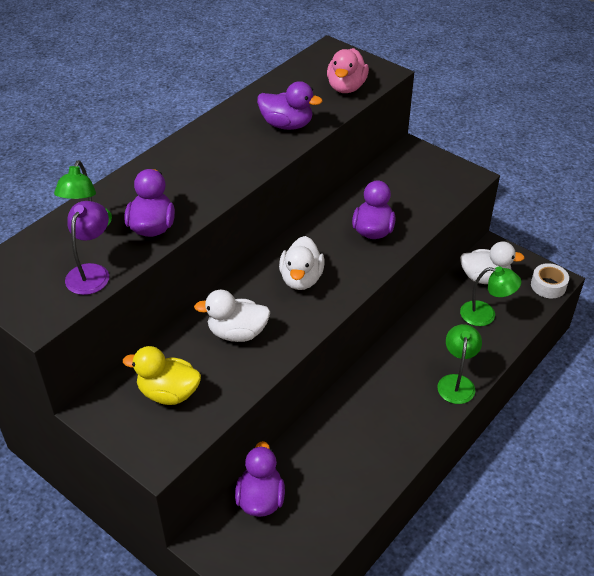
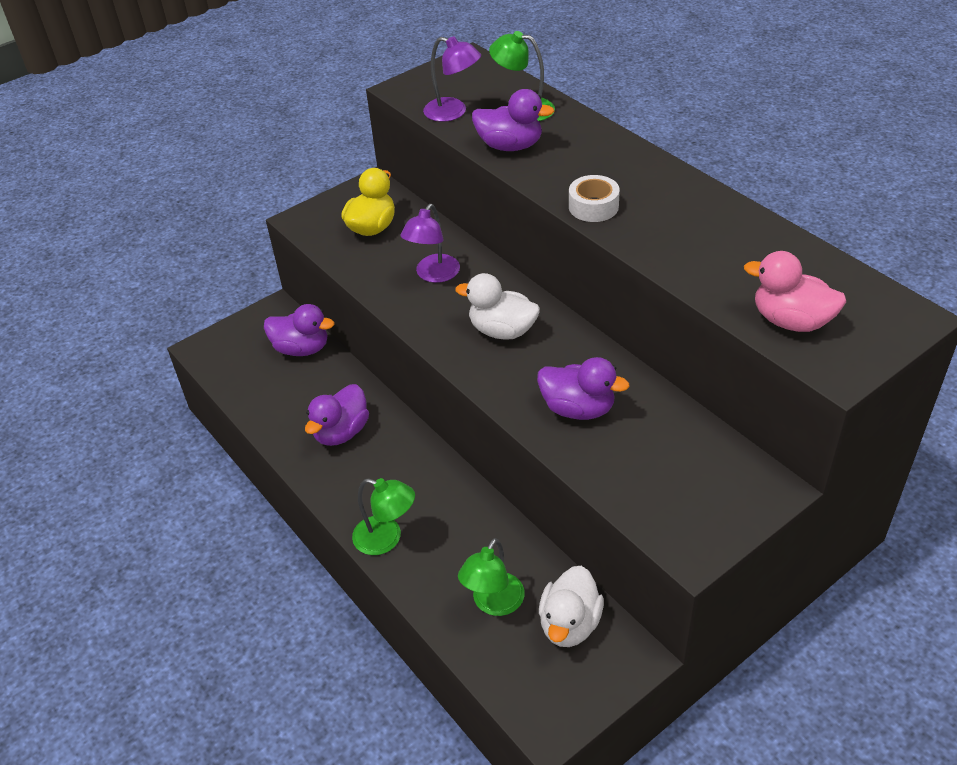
camera: 105 degrees right, 0 degrees up
white duck [194,290,271,342] -> purple lamp [400,204,460,283]
purple duck [257,81,322,130] -> purple duck moved to [305,384,369,446]
white tape [531,263,569,298] -> white tape moved to [569,175,620,222]

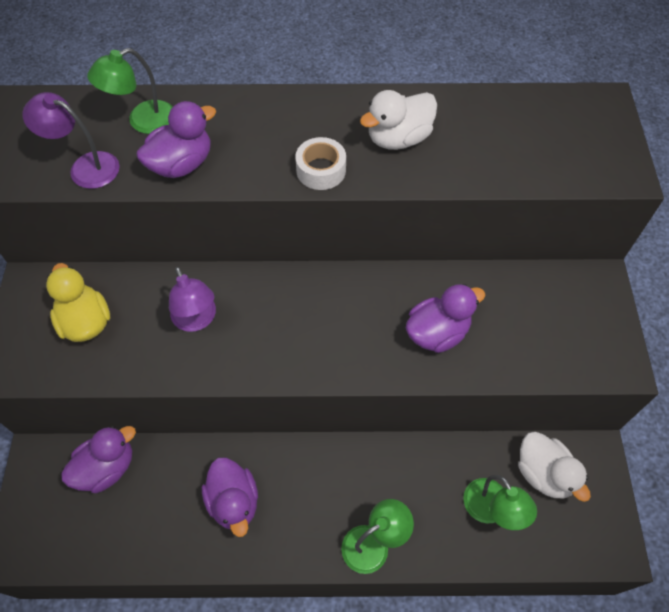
camera: 55 degrees left, 15 degrees up
purple lamp [423,36,481,122] -> purple lamp turned 135 degrees counterclockwise [22,92,120,189]
white duck [455,273,540,340] -> white duck moved to [360,90,437,150]
pink duck [744,251,846,332] -> none

